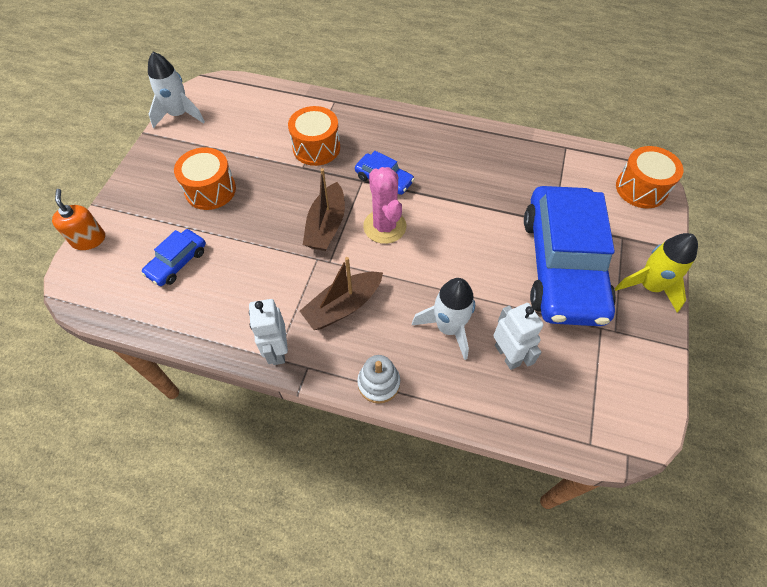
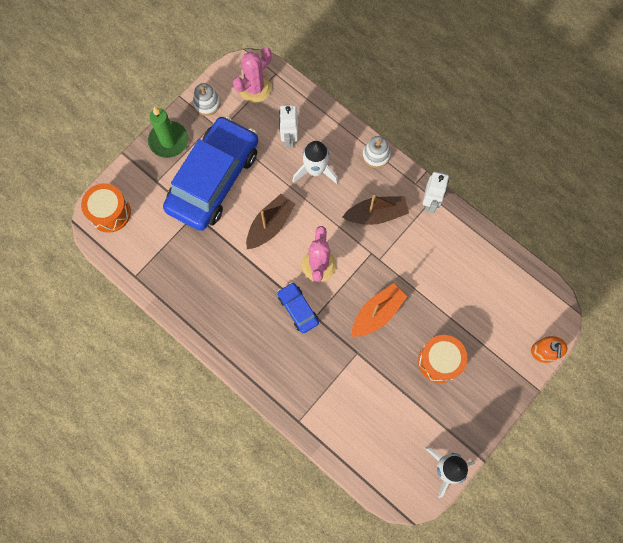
camera: 155 degrees left, 15 degrees up
blue car [142,229,206,286] -> none
orange drum [288,106,340,166] -> none
brown boat [303,168,345,251] -> brown boat moved to [246,194,295,249]
yellow rocket [615,233,698,313] -> green candle [148,107,188,158]
none -> white stacking toy [193,83,221,116]
none -> pink cactus [233,48,272,103]
none -> orange boat [352,283,407,337]

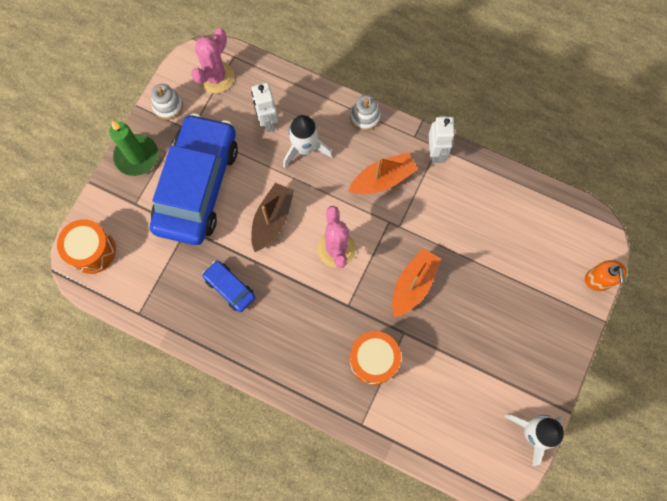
camera: 15 degrees left, 0 degrees up
blue car [277,282,319,333] -> blue car moved to [202,261,255,312]
brown boat [342,195,409,225] -> orange boat [348,152,418,194]
orange drum [418,335,467,383] -> orange drum moved to [349,331,401,385]

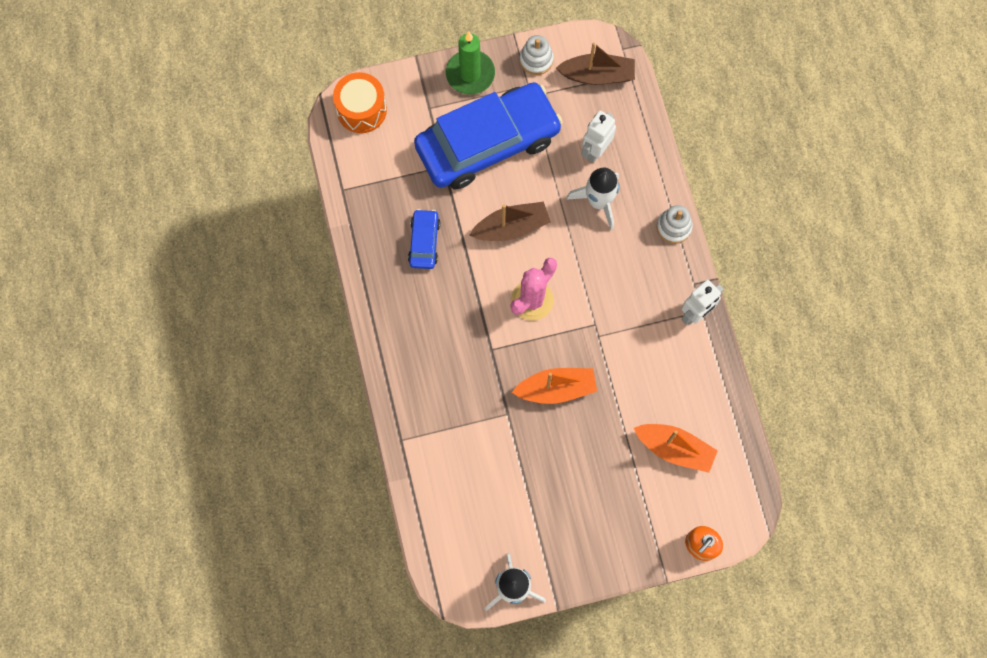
camera: 50 degrees right, 0 degrees up
pink cactus [191,28,234,93] -> brown boat [556,42,635,85]
orange boat [348,152,418,194] -> orange boat moved to [634,424,718,473]
orange drum [349,331,401,385] -> none

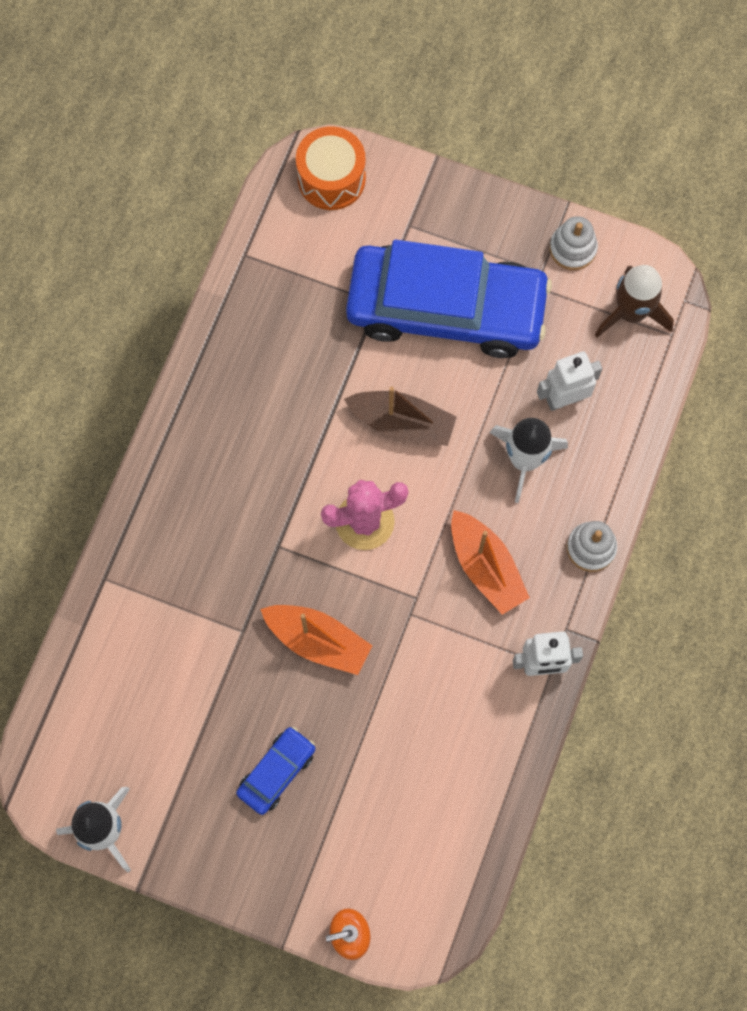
camera: 35 degrees right, 0 degrees up
blue car [408,209,440,269] -> blue car moved to [236,727,316,815]
green candle [446,32,495,95] -> none
brown boat [556,42,635,85] -> brown rocket [595,265,674,338]
orange boat [634,424,718,473] -> orange boat moved to [451,510,530,615]

